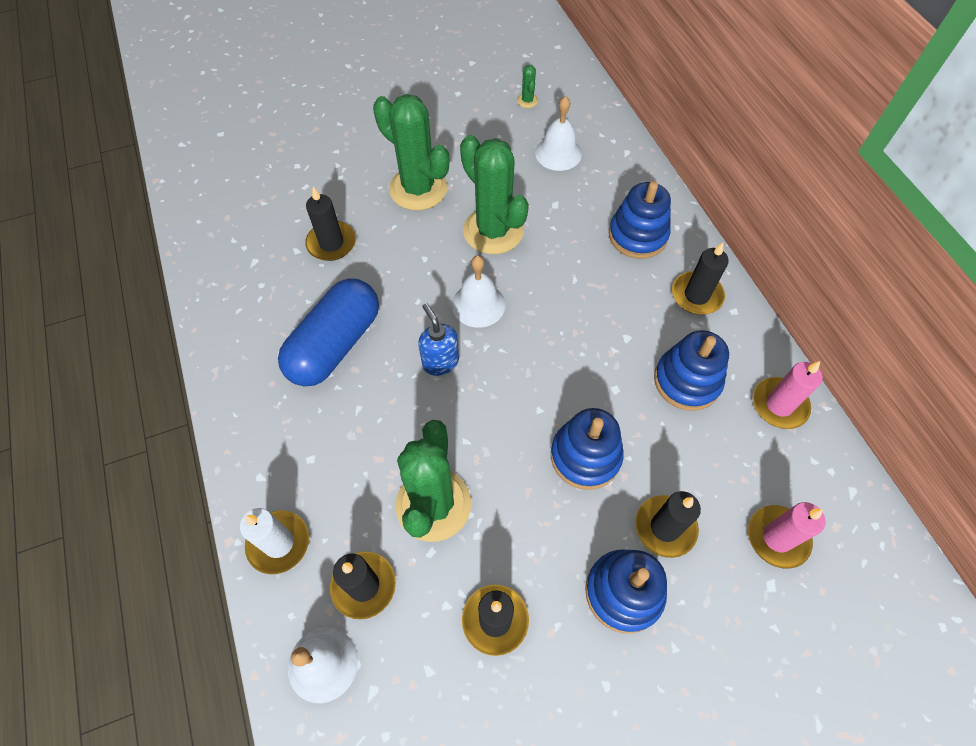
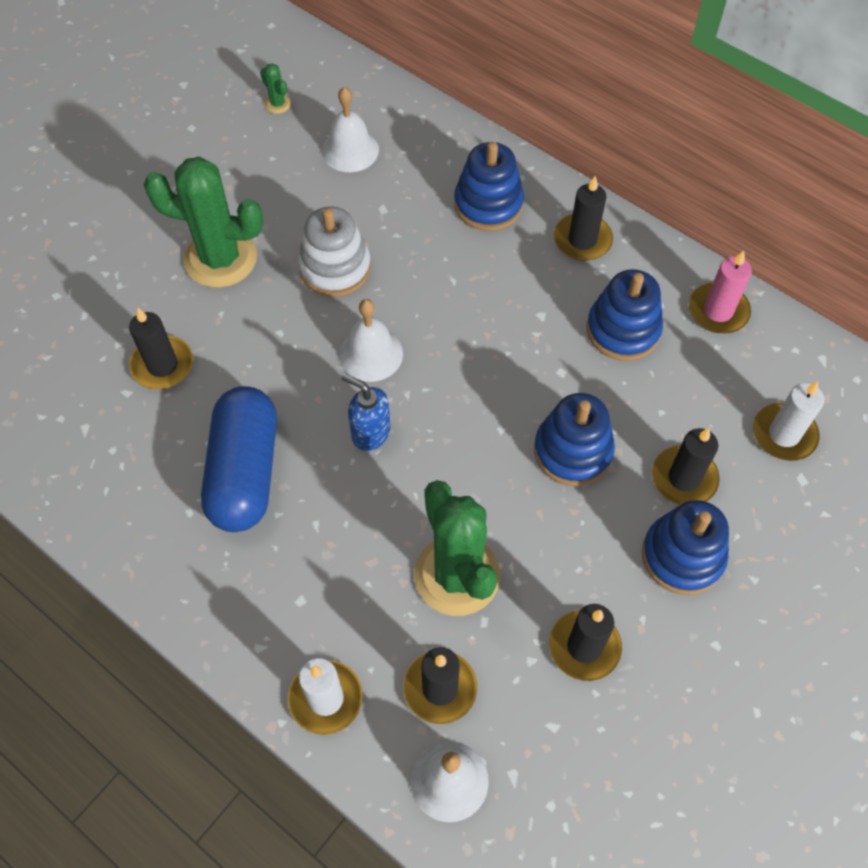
camera: 30 degrees left, 0 degrees up
green cactus [460,135,529,254] -> white stacking toy [298,206,371,297]
pink candle [748,502,825,569] -> white candle [753,381,824,461]

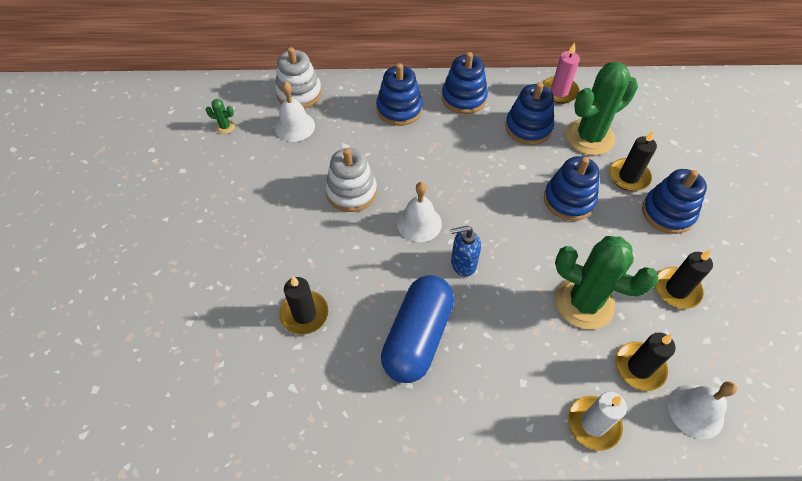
camera: 40 degrees left, 5 degrees down
green cactus [144,157,263,288] -> green cactus moved to [566,62,638,155]
blue capsule [201,386,277,532] -> blue capsule turned 60 degrees clockwise [381,275,454,383]
black candle [554,176,613,261] -> blue stacking toy [442,52,488,114]
white candle [753,381,824,461] -> none
none -> white stacking toy [275,47,322,108]

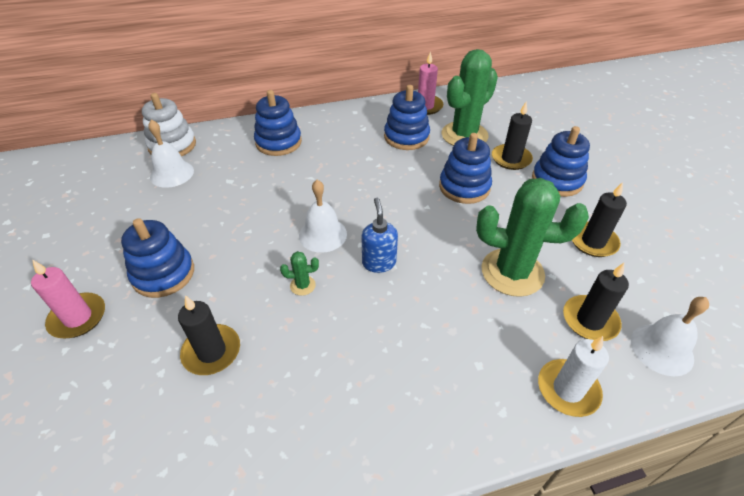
camera: 15 degrees left, 10 degrees down
green cactus [206,99,235,134] -> green cactus moved to [280,251,319,296]
white stacking toy [325,148,377,212] -> none
blue capsule [381,275,454,383] -> none
blue stacking toy [442,52,488,114] -> blue stacking toy moved to [121,218,194,298]
blue soap dispenser [451,226,481,277] -> blue soap dispenser turned 105 degrees clockwise [362,198,398,273]
none -> pink candle [31,260,105,338]

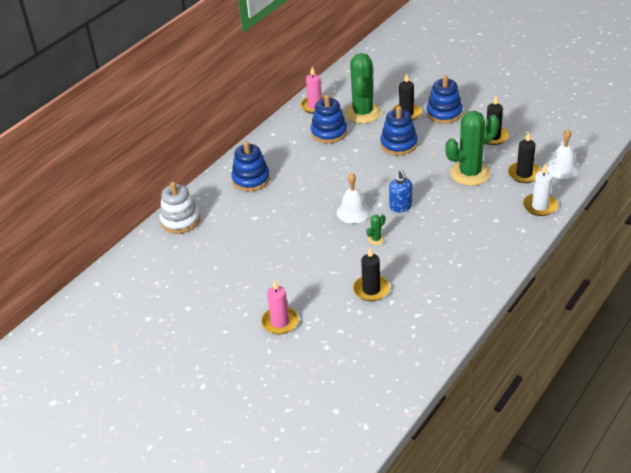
camera: 35 degrees left, 5 degrees down
blue stacking toy [121,218,194,298] -> none
white bell [148,120,194,188] -> none
blue soap dispenser [362,198,398,273] -> blue soap dispenser turned 150 degrees counterclockwise [389,170,412,212]

